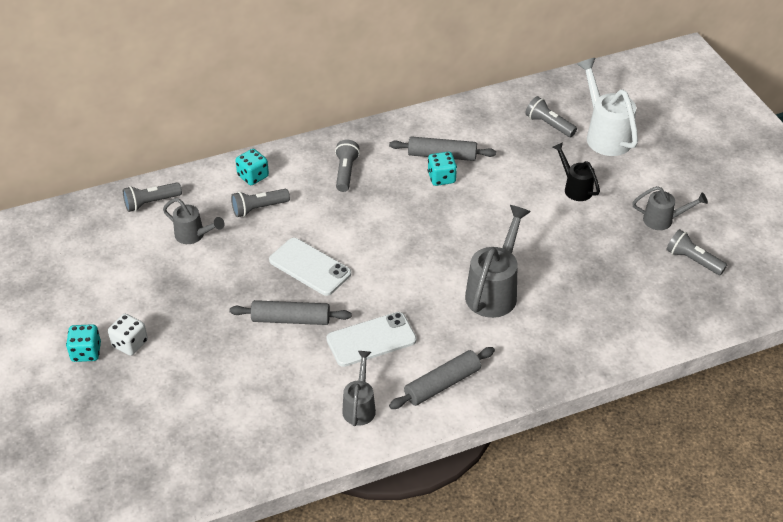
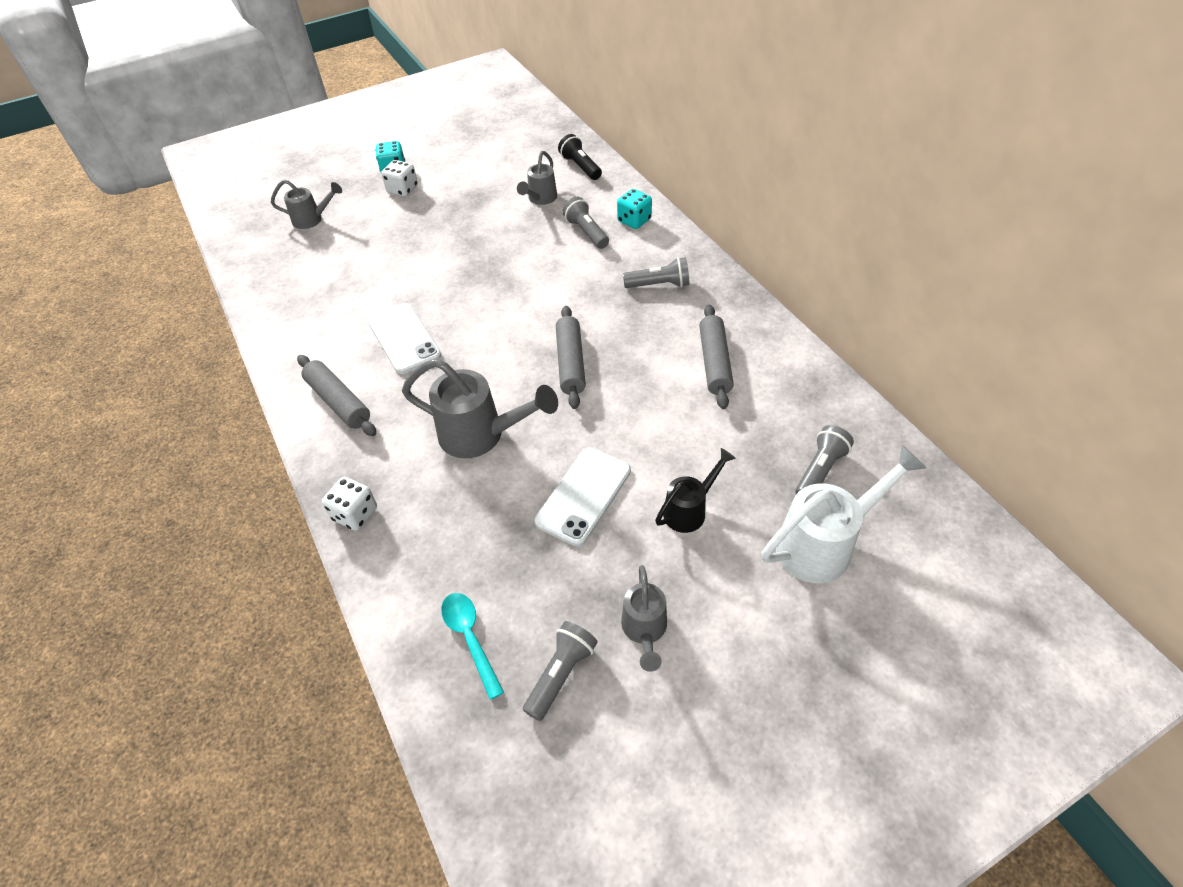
camera: 85 degrees right, 5 degrees up
grey flashlight [123,183,182,212] -> black flashlight [558,134,602,180]
grey rolling pin [230,300,351,325] -> grey rolling pin moved to [556,306,586,409]
white phone [269,238,351,296] -> white phone moved to [535,448,631,546]
grey watering can [342,351,376,426] -> grey watering can moved to [271,180,342,229]
turquoise dice [428,152,457,186] -> none
none -> white dice [322,477,377,531]
none -> turquoise spoon [441,593,504,700]

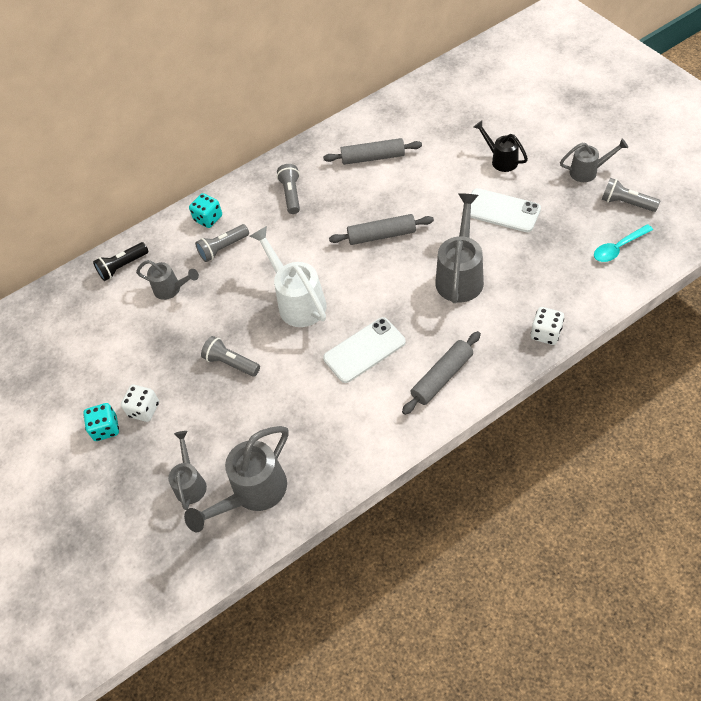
camera: 90 degrees left, 5 degrees up
white watering can [762,445,926,583] -> white watering can moved to [249,226,327,327]
grey flashlight [795,425,854,494] -> grey flashlight moved to [201,336,260,377]
none -> grey watering can [184,426,289,532]

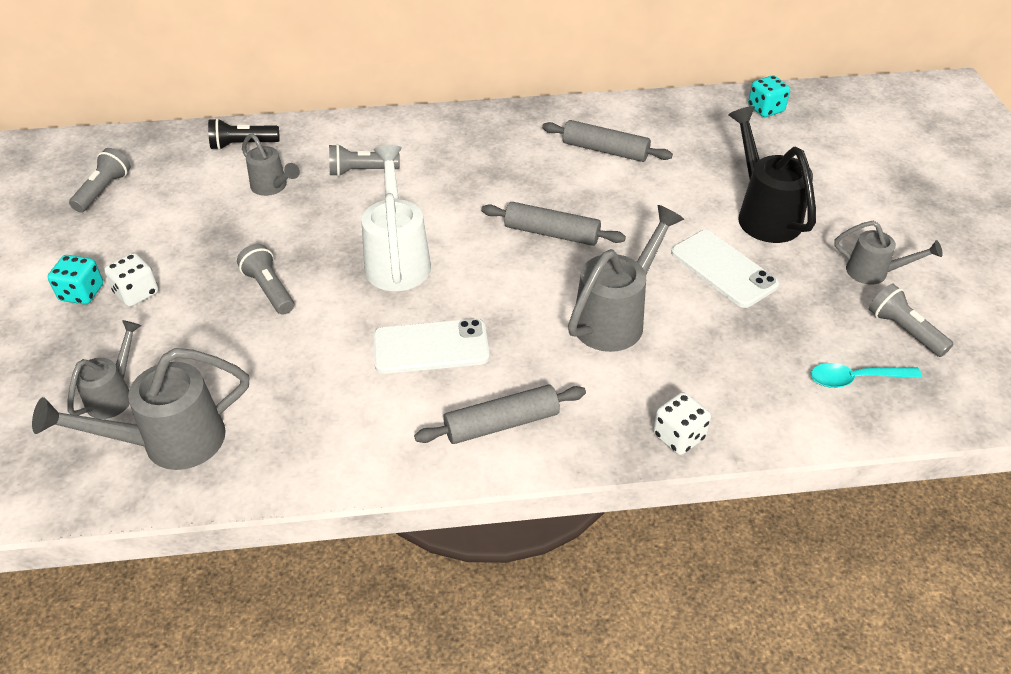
camera: 20 degrees right, 10 degrees down
turquoise dice [189,193,222,228] -> turquoise dice moved to [748,75,790,117]
grey flashlight [277,164,300,214] -> grey flashlight moved to [69,148,131,212]
black watering can [473,121,528,172] -> black watering can [729,106,816,243], size x1.68

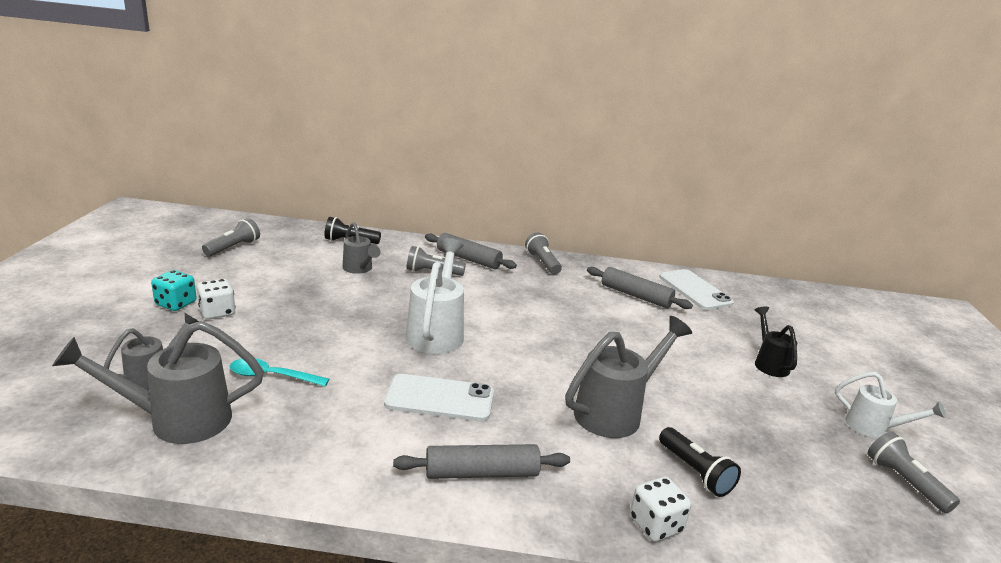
camera: 10 degrees right, 20 degrees down
grey flashlight [237,244,294,315] -> grey flashlight moved to [525,233,562,274]
grey rolling pin [481,202,626,246] -> grey rolling pin moved to [425,233,517,269]
white phone [671,230,779,308] -> white phone moved to [659,269,734,310]
black watering can [729,106,816,243] -> black watering can [755,307,797,377], size x0.59
turquoise dice [748,75,790,117] -> none
turquoise spoon [811,363,922,388] -> turquoise spoon moved to [230,358,329,386]
grey watering can [834,221,943,285] -> white watering can [835,372,946,437]
none -> black flashlight [659,427,741,497]

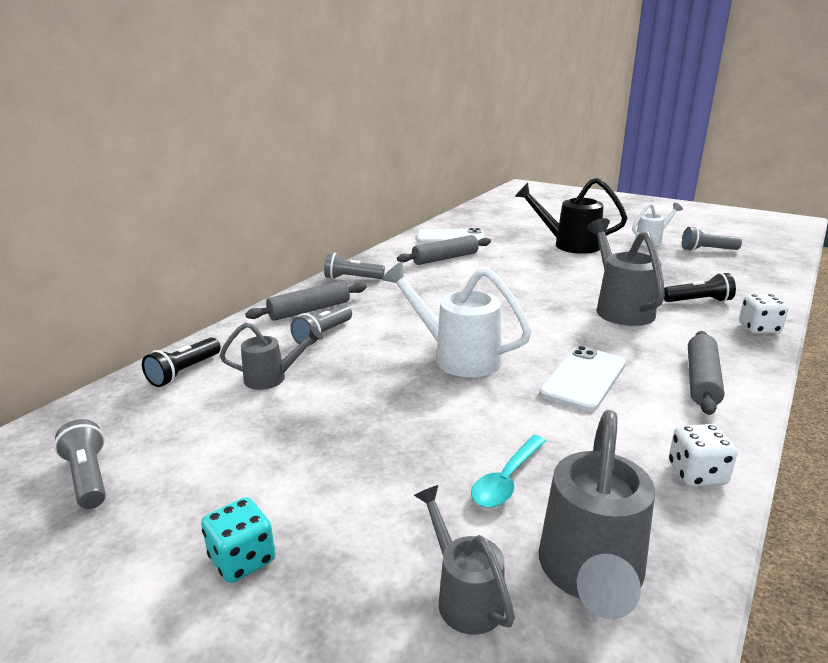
camera: 60 degrees left, 0 degrees up
white dice [197,279,236,319] -> white dice moved to [669,424,737,487]
black watering can [755,307,797,377] -> black watering can [515,178,628,254], size x1.68

